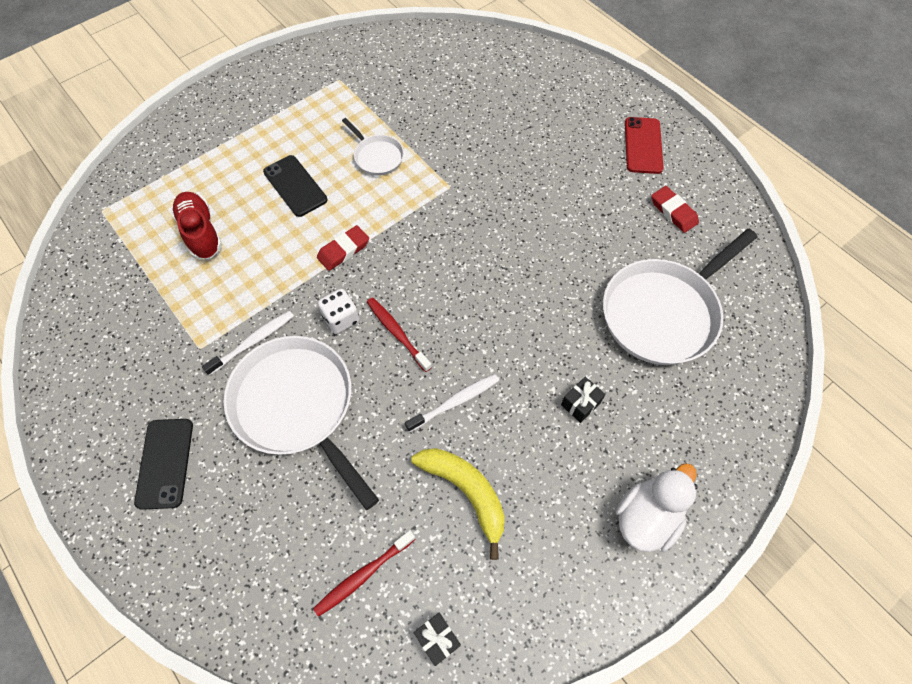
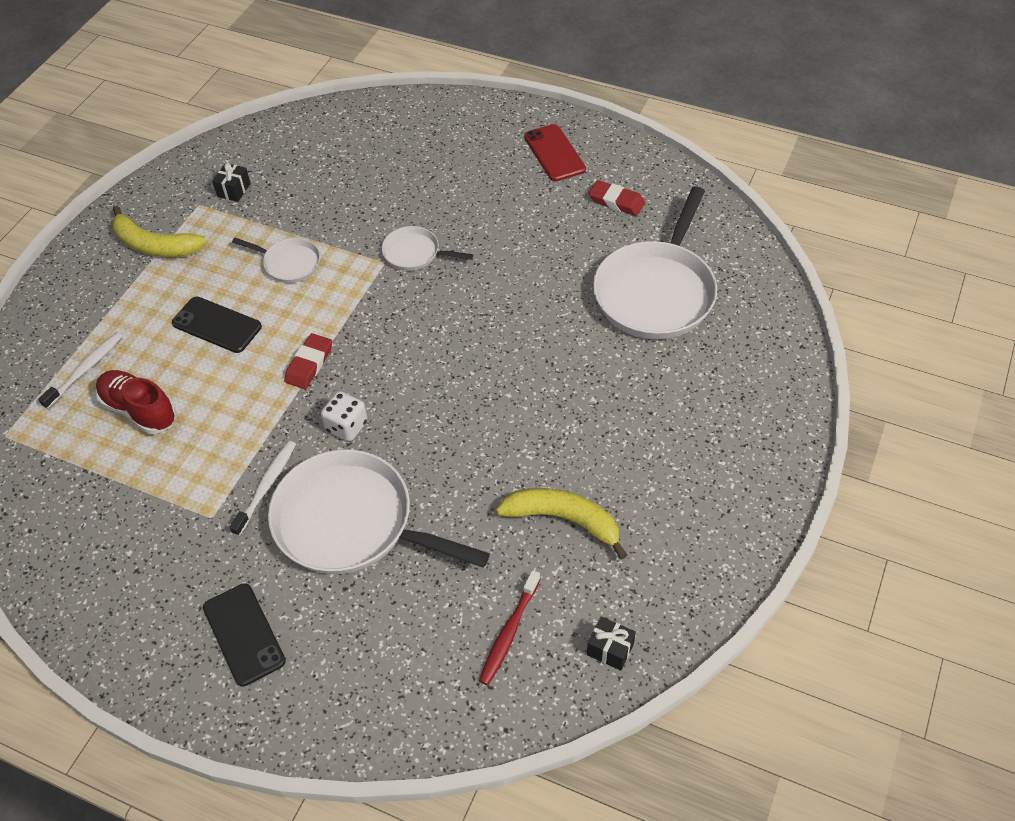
camera: 25 degrees left, 10 degrees down
red toothbrush [367,297,432,372] -> none
white toothbrush [405,374,499,432] -> white toothbrush moved to [38,332,123,409]
black gift [561,377,606,423] -> black gift moved to [212,163,251,202]
white duck [616,463,698,552] -> none
none -> yellow banana [112,205,207,257]
none -> white pan [382,226,473,271]

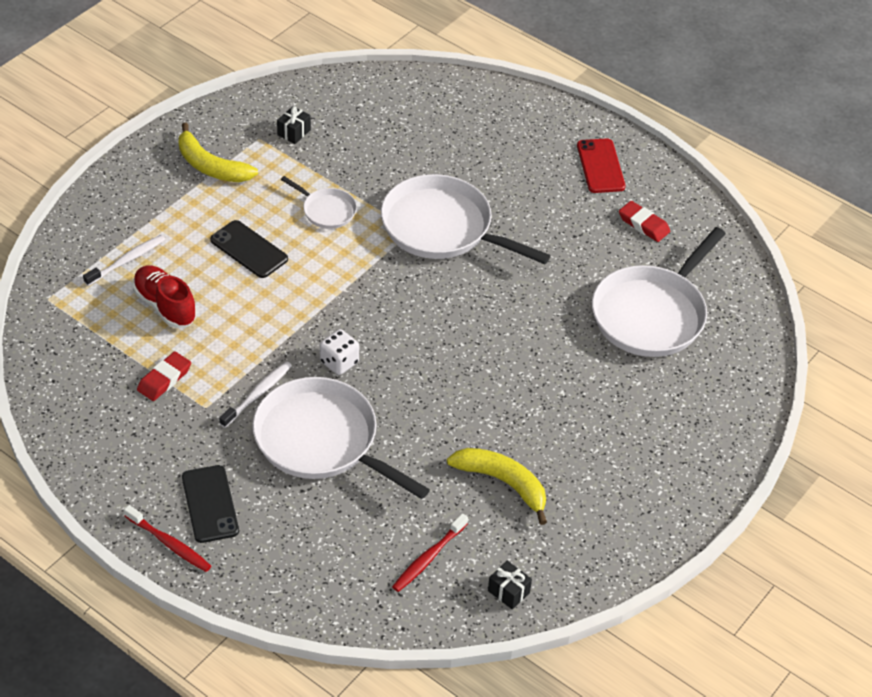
camera: 10 degrees right, 5 degrees down
red eraser [284,333,332,389] -> red eraser moved to [137,351,191,401]
white pan [382,226,473,271] -> white pan [381,174,551,264], size x2.06
none -> red toothbrush [124,505,211,572]

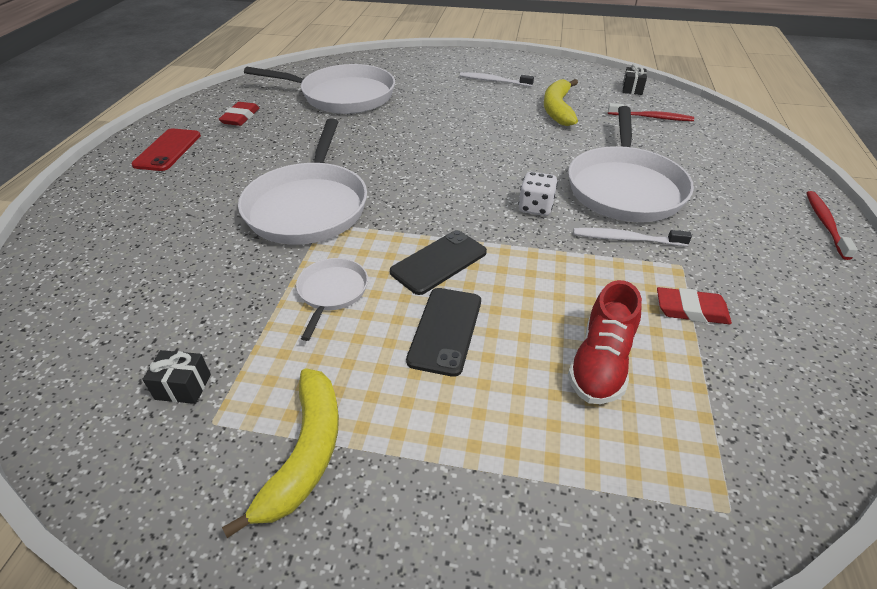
camera: 115 degrees left, 5 degrees down
white toothbrush [83,235,165,286] -> white toothbrush moved to [460,72,534,87]
black phone [182,465,239,543] -> black phone moved to [390,230,487,295]
red phone [577,138,625,193] -> red phone turned 45 degrees counterclockwise [131,129,201,171]

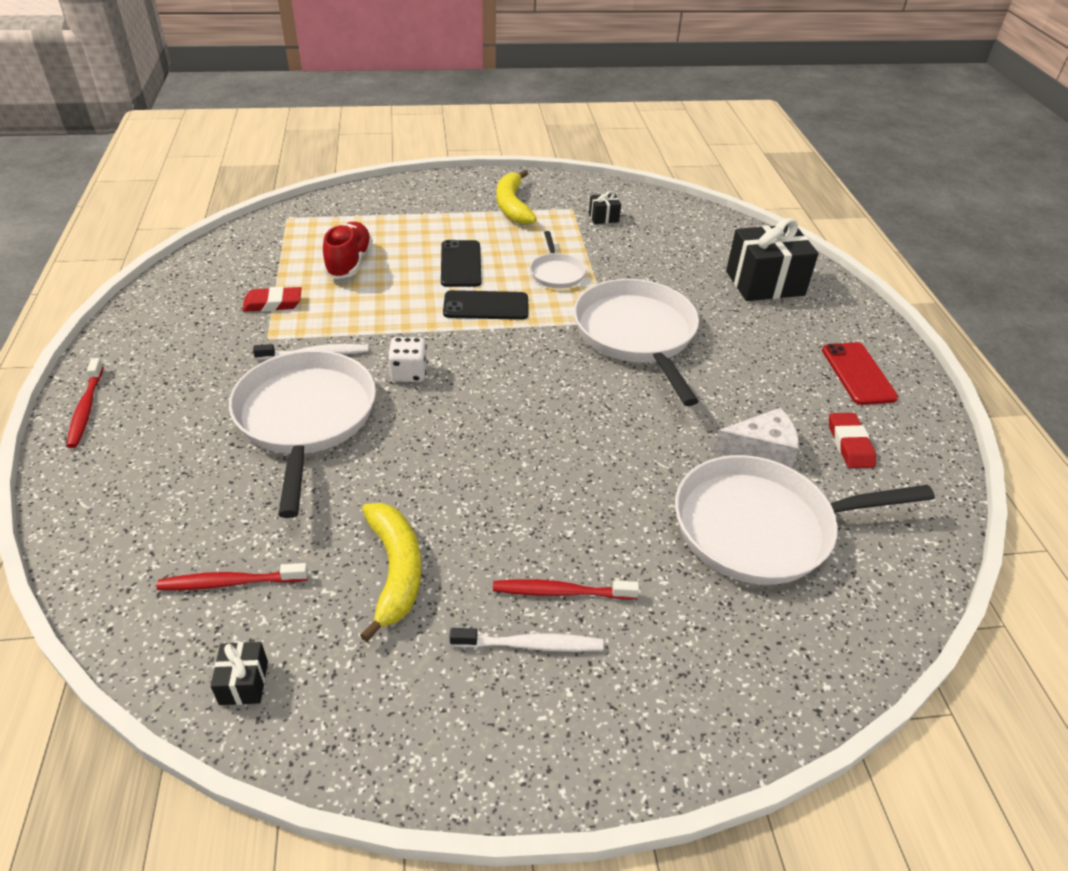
camera: 160 degrees right, 0 degrees up
black phone [390,230,487,295] -> black phone turned 60 degrees clockwise [443,290,528,320]
none -> red toothbrush [493,579,639,600]
none -> white cheese [713,408,799,468]
none -> black gift [726,218,819,301]

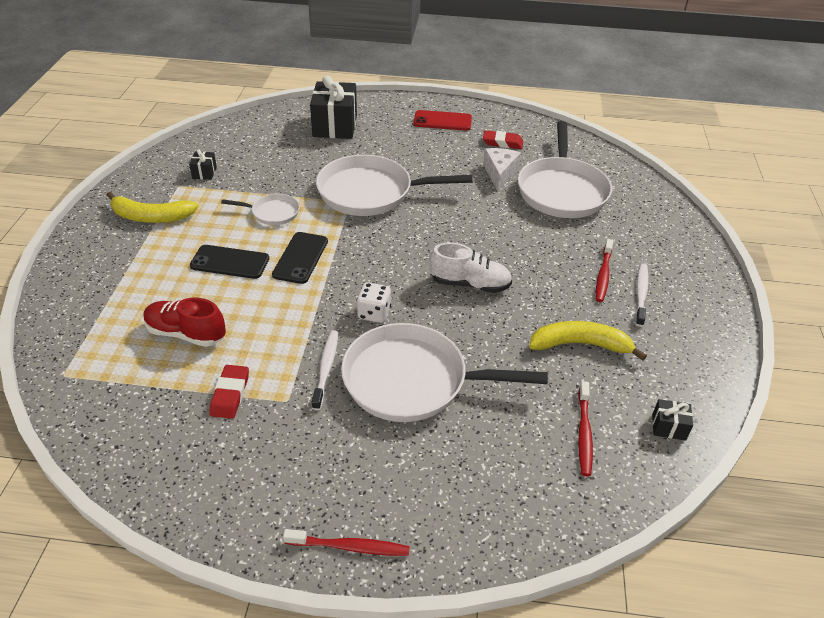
camera: 75 degrees left, 0 degrees up
none -> white shoe [429,242,512,293]

